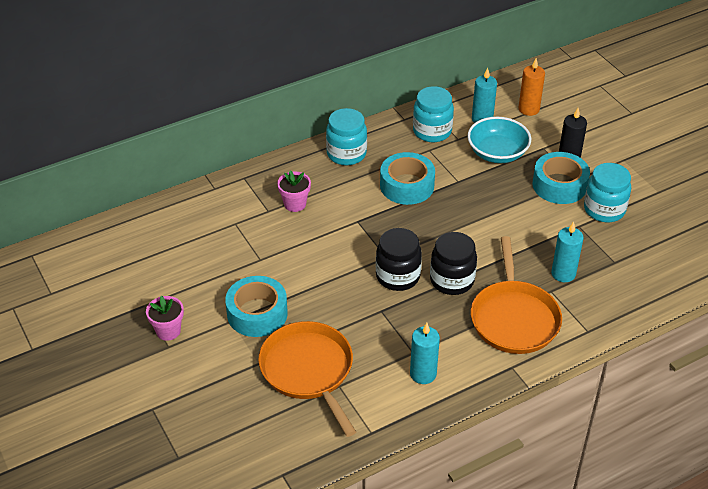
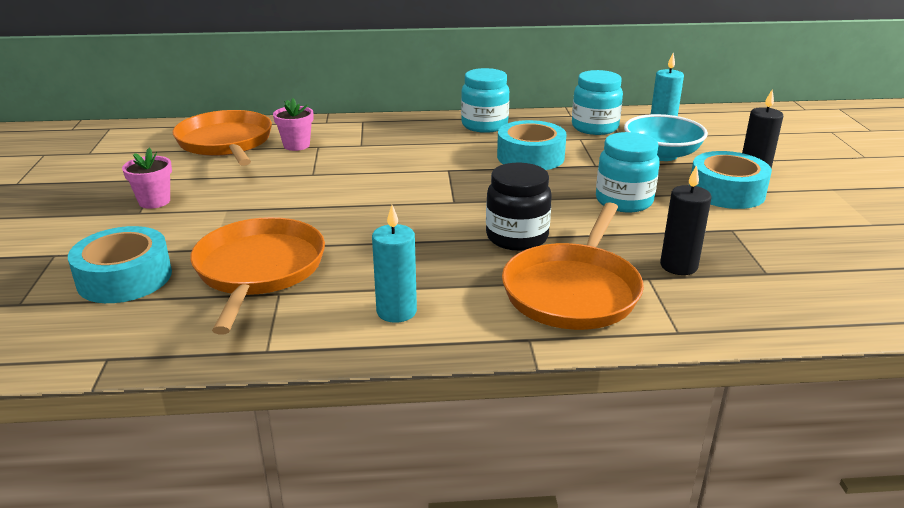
camera: 25 degrees right, 15 degrees down
turquoise tape [225,276,288,337] -> turquoise tape moved to [68,226,172,303]
pink flower pot [277,171,311,212] -> pink flower pot moved to [273,98,313,151]
black jar [376,228,422,291] -> none
orange candle [519,58,545,116] -> none
turquoise candle [551,221,584,282] -> black candle [660,165,712,275]
turquoise jar [584,163,631,222] -> turquoise jar moved to [596,132,659,212]
none -> orange pan [172,110,272,166]

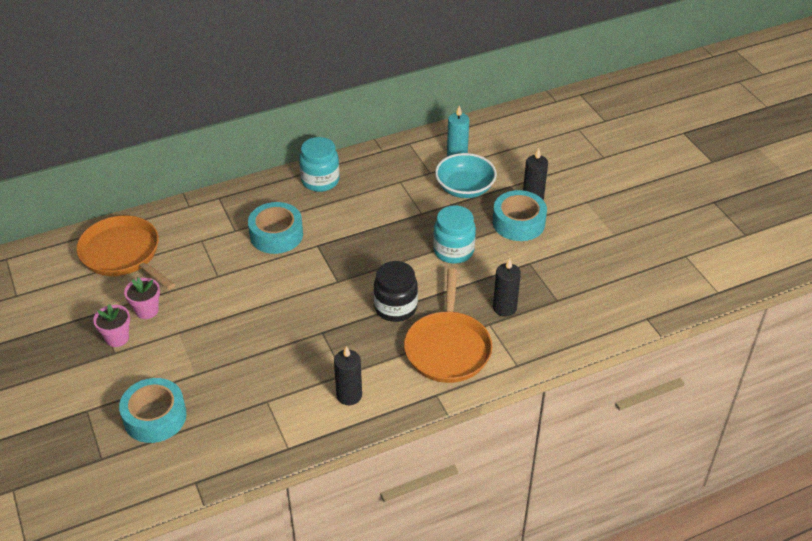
camera: 20 degrees left, 15 degrees up
orange pan [190,217,325,335] -> none
pink flower pot [273,98,313,151] -> pink flower pot moved to [124,277,160,319]
turquoise candle [372,205,417,323] -> black candle [334,346,362,405]
turquoise tape [497,120,567,170] -> turquoise tape moved to [248,202,303,254]
turquoise jar [572,70,623,135] -> none

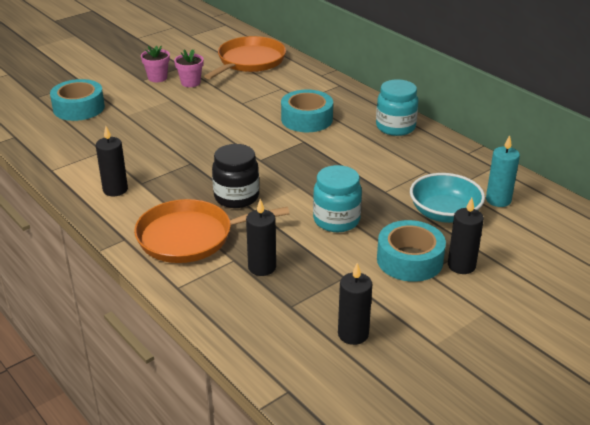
camera: 75 degrees right, 10 degrees down
none -> black candle [338,263,372,345]

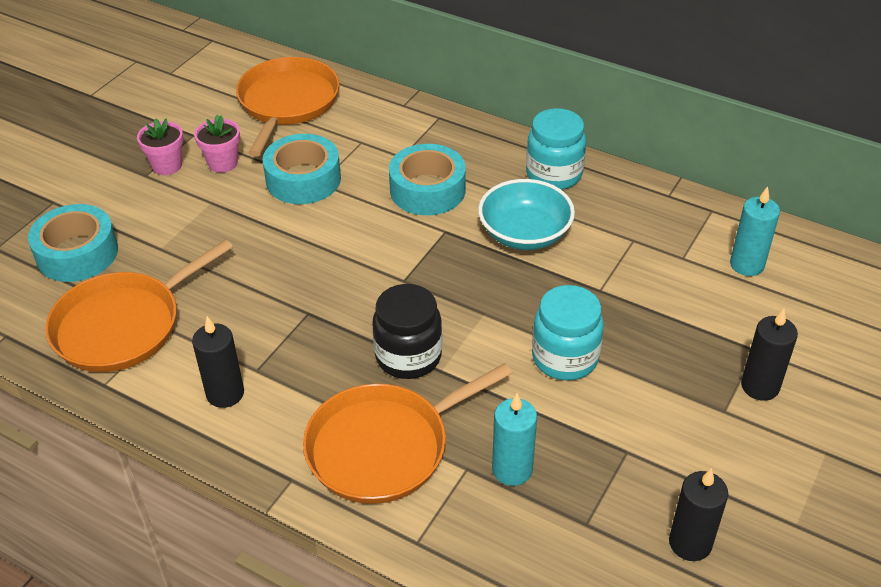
camera: 20 degrees left, 10 degrees up
black candle [246,199,276,276] -> turquoise candle [492,393,537,486]
turquoise tape [377,220,446,282] -> turquoise tape moved to [263,134,341,204]
turquoise bowl [410,173,485,223] -> turquoise bowl moved to [478,179,575,250]
none -> orange pan [45,239,233,372]

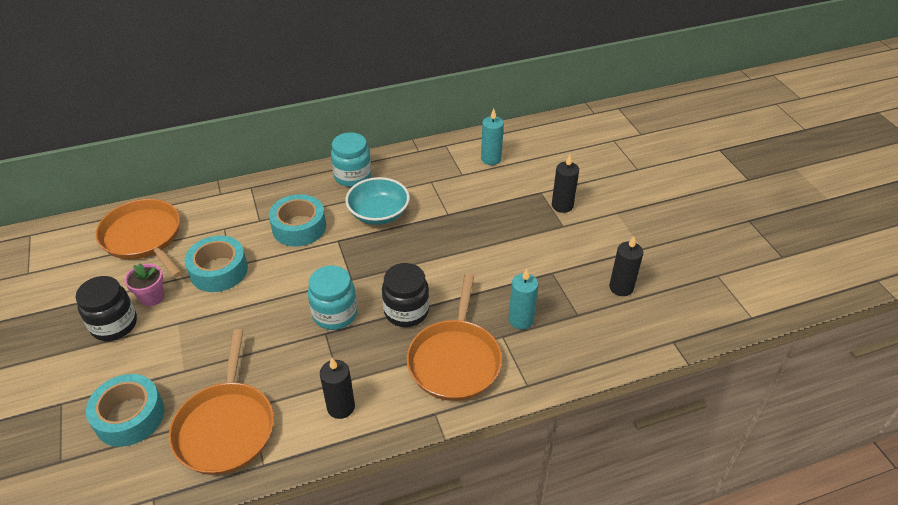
camera: 50 degrees left, 0 degrees up
pink flower pot [137,118,183,175] -> black jar [75,276,137,341]
turquoise jar [532,285,604,381] -> turquoise jar moved to [308,265,357,330]

